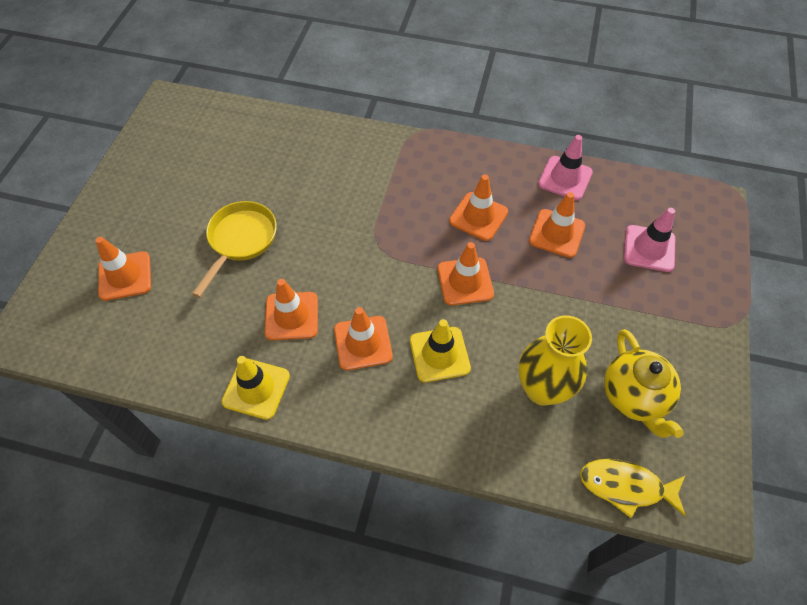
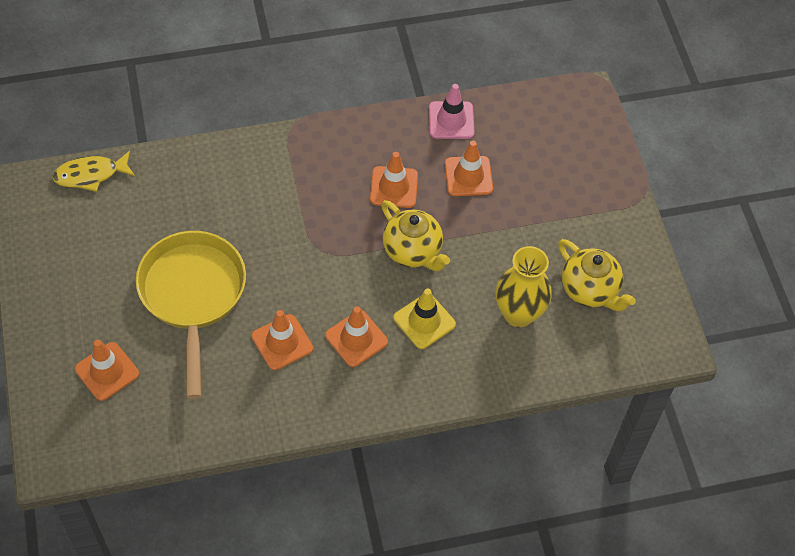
camera: 30 degrees left, 0 degrees up
yellow pan [192,201,277,298] -> yellow pan [136,231,246,399], size x1.57
yellow traffic cone [222,356,290,420] -> none
orange traffic cone [437,242,494,305] -> yellow teapot [381,200,450,271]
yellow fish [580,459,686,518] -> yellow fish moved to [52,151,135,192]
pink traffic cone [624,208,675,272] -> none

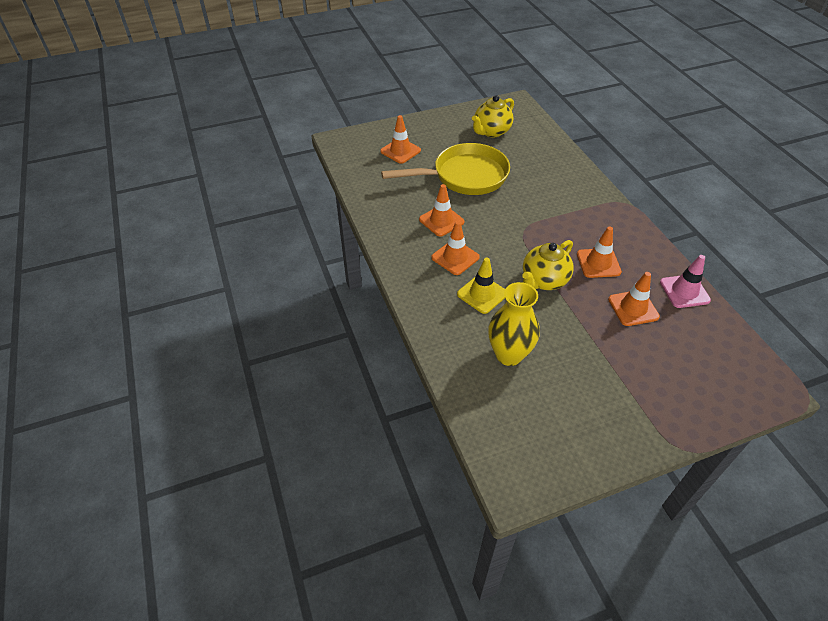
camera: 85 degrees right, 10 degrees down
yellow fish [52,151,135,192] -> none
yellow teapot [558,239,636,311] -> yellow teapot moved to [472,95,514,137]

